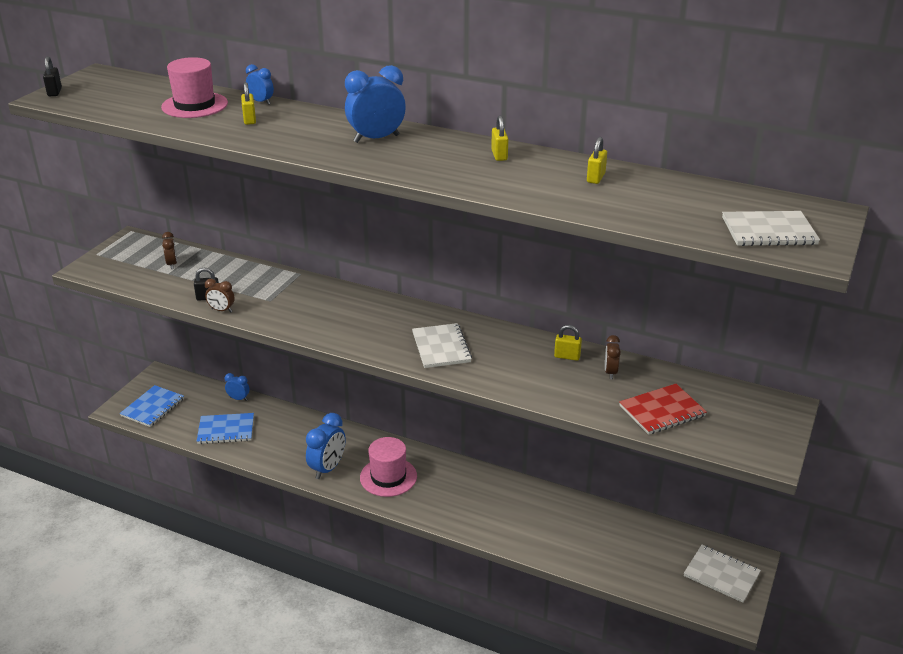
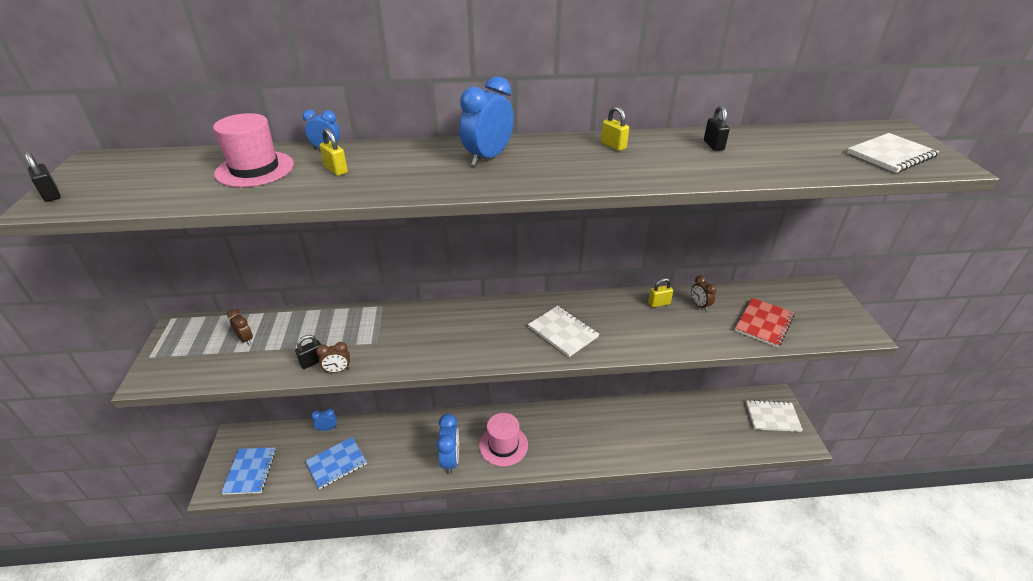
camera: 30 degrees left, 5 degrees up
yellow padlock [587,137,607,184] -> black padlock [704,106,730,151]

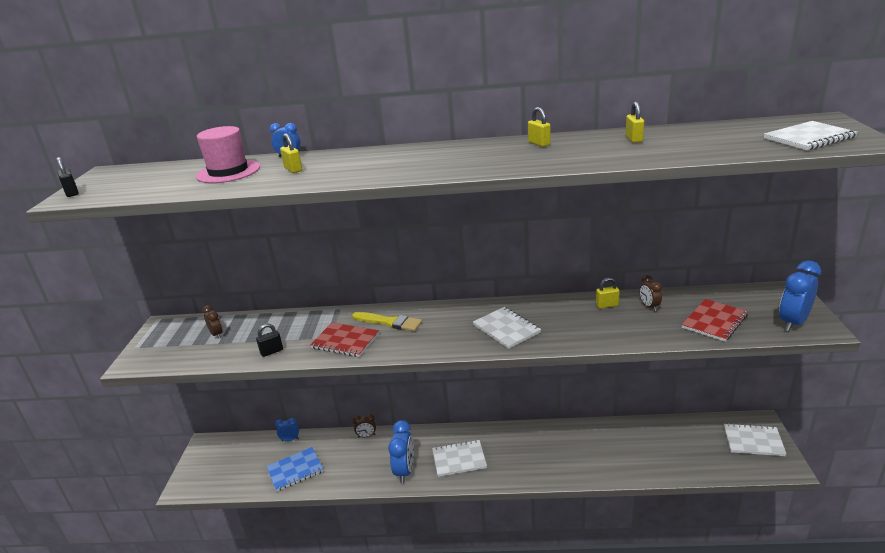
camera: 10 degrees right, 10 degrees down
blue notebook [221,447,276,495] -> none
brown clock [316,342,350,373] -> brown clock moved to [353,414,376,437]
blue clock [459,76,514,166] -> blue clock moved to [779,260,821,331]
pink hat [479,413,528,467] -> white notebook [432,440,487,477]
black padlock [704,106,730,151] -> yellow padlock [625,102,644,143]
none -> red notebook [310,322,379,357]
none -> yellow brush [352,312,422,331]

